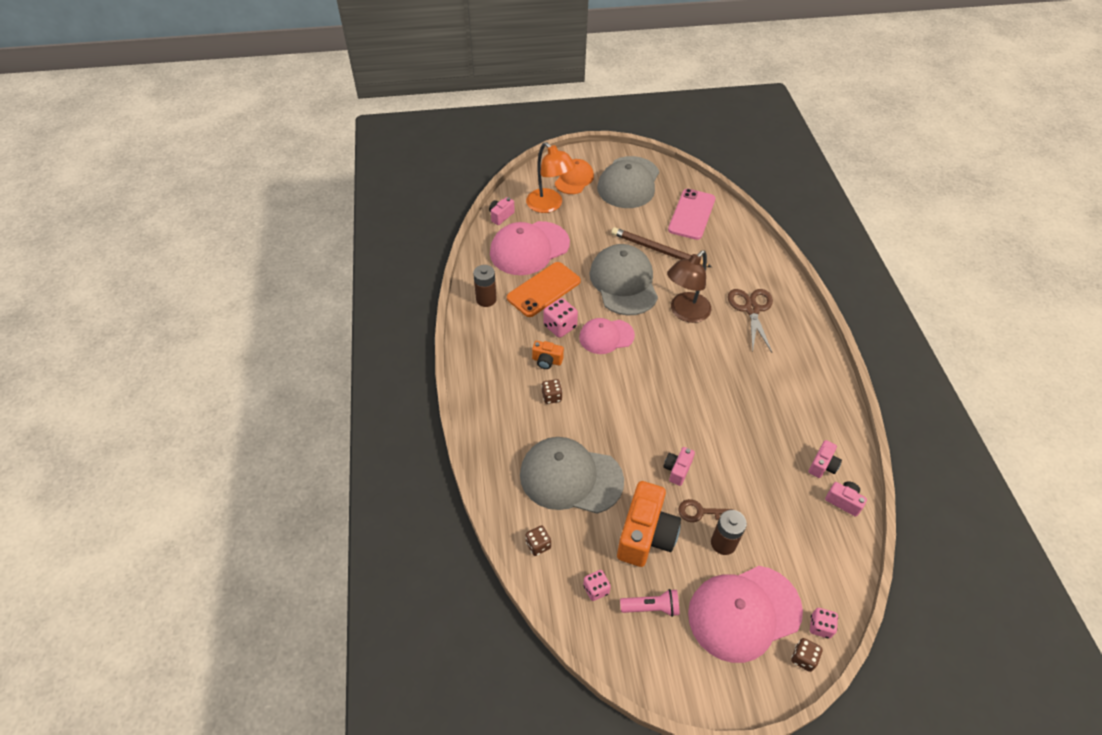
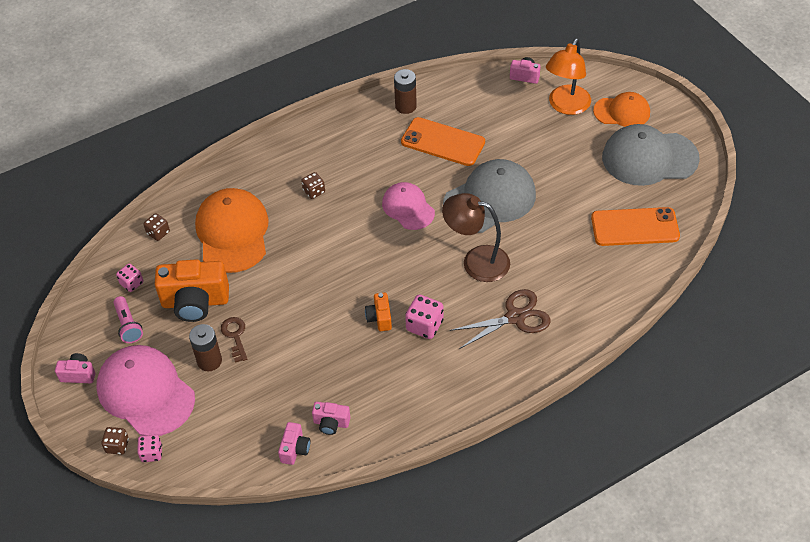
camera: 70 degrees right, 0 degrees up
pink cap [490,221,570,275] -> none
grey cap [520,437,624,514] -> orange cap [195,188,269,273]
orange camera [532,341,564,369] -> orange camera moved to [365,292,392,331]
pink dice [544,298,578,338] -> pink dice moved to [405,295,443,339]
brown pencil [611,227,712,267] -> none
pink camera [663,447,695,486] -> pink camera moved to [55,353,95,383]
pink phone [668,189,716,240] -> orange phone [591,207,680,246]

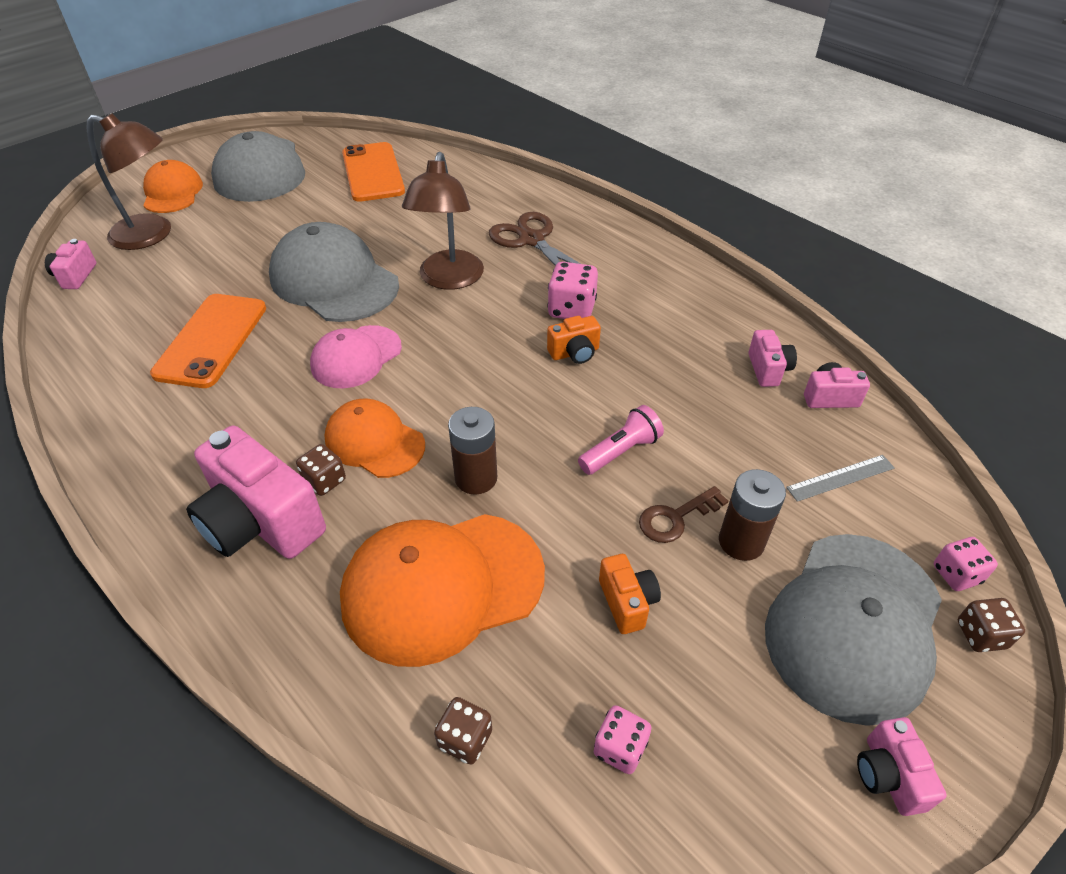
camera: 105 degrees left, 5 degrees down
pink cap [96,345,195,436] -> grey cap [765,534,942,726]
pink flashlight [113,296,143,343] -> pink flashlight moved to [578,405,664,475]
orange camera [155,259,229,322] -> orange camera [599,554,661,634], size x0.49
brown battery [394,69,417,114] -> brown battery moved to [448,407,497,495]
orange lamp [546,38,591,115] -> brown lamp [86,113,171,250]
none -> pink camera [186,426,326,559]
none -> orange cap [324,398,425,478]
none -> grey ruler [786,455,895,502]

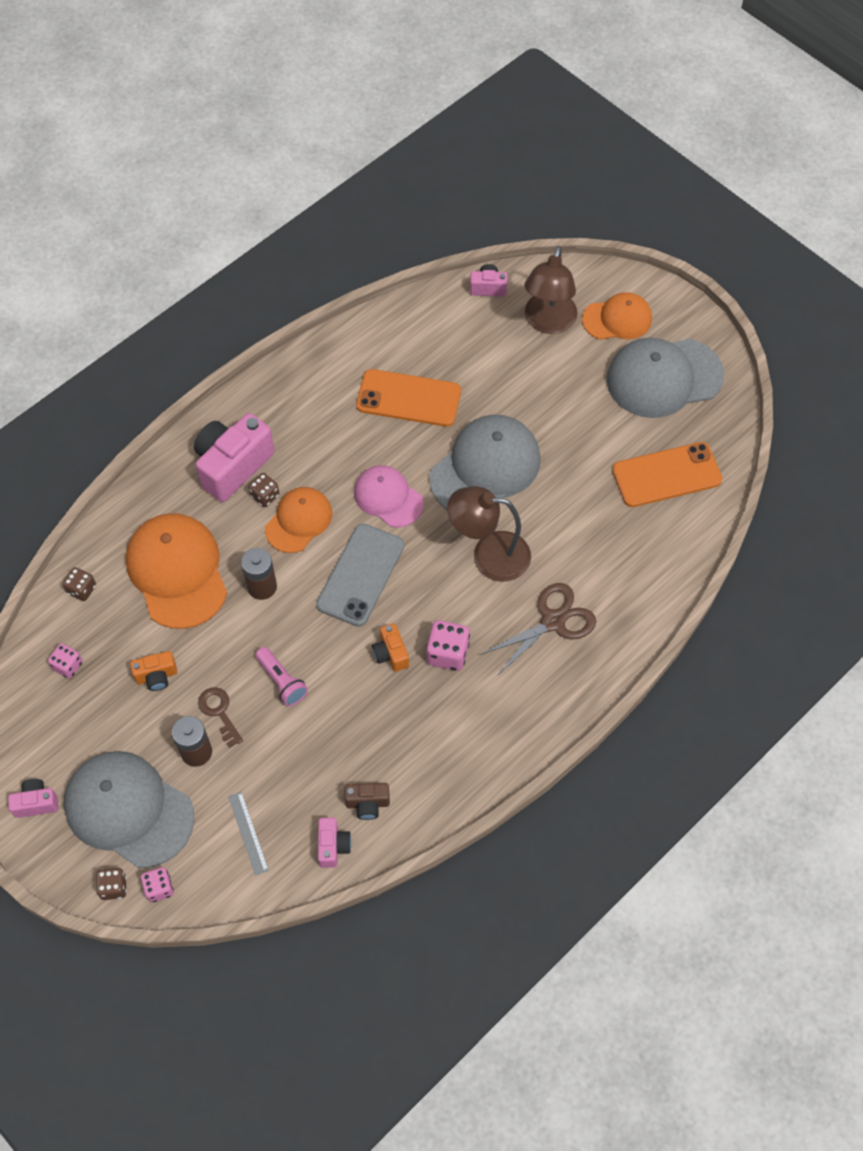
camera: 90 degrees right, 15 degrees up
pink camera [749,330,797,387] -> brown camera [345,783,390,820]
none -> grey phone [316,524,404,627]

